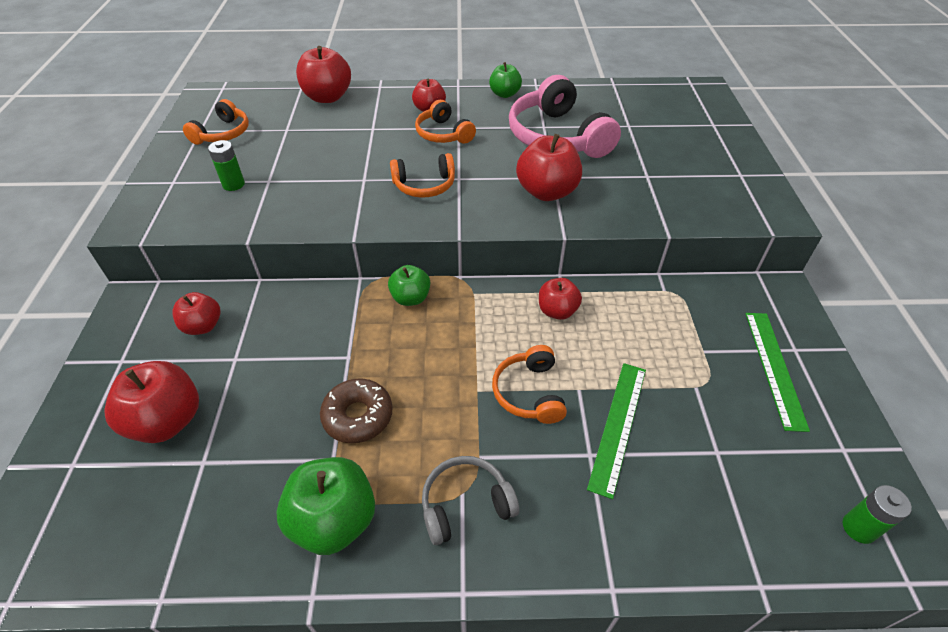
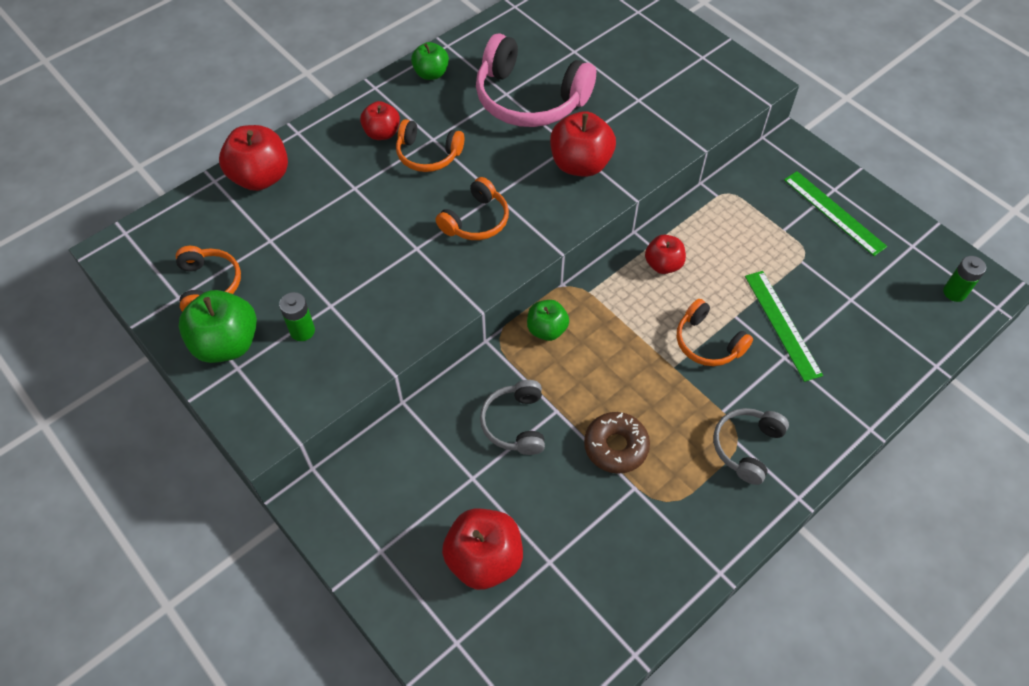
camera: 40 degrees left, 10 degrees up
red apple [173,292,221,335] -> none
green apple [276,457,375,555] -> green apple moved to [179,290,257,363]
none -> grey headphones [480,380,545,455]

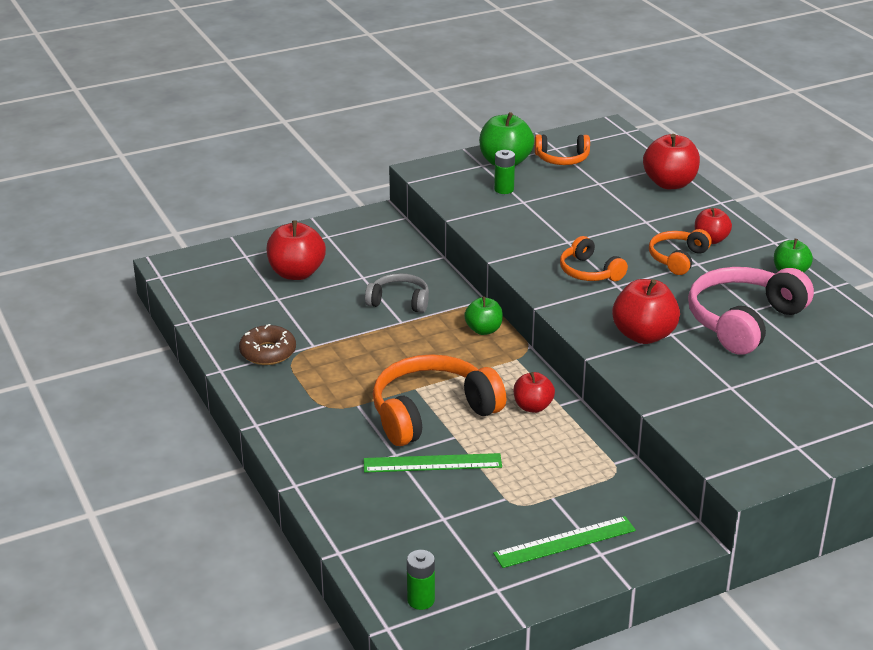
camera: 105 degrees right, 25 degrees down
brown donut [584,412,650,474] -> brown donut moved to [239,324,296,365]
orange headphones [677,299,753,366] -> orange headphones [373,354,506,446], size x1.80
grey headphones [714,408,789,485] -> none

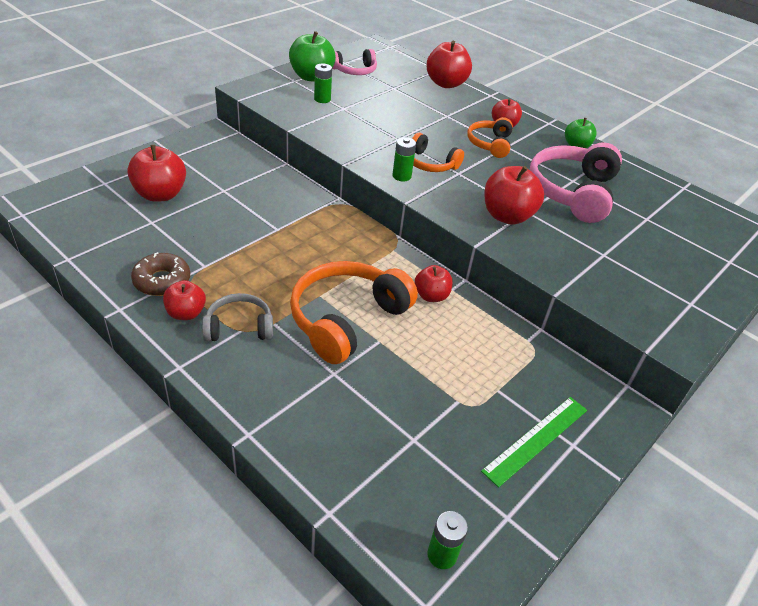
camera: 25 degrees left, 10 degrees up
green ruler [364,453,502,473] -> none
grey headphones [365,273,429,313] -> grey headphones moved to [202,293,273,342]
green apple [464,296,503,335] -> none
orange headphones [535,134,590,165] -> pink headphones [332,49,377,75]
none -> red apple [163,280,206,320]
none -> green battery [393,137,416,181]

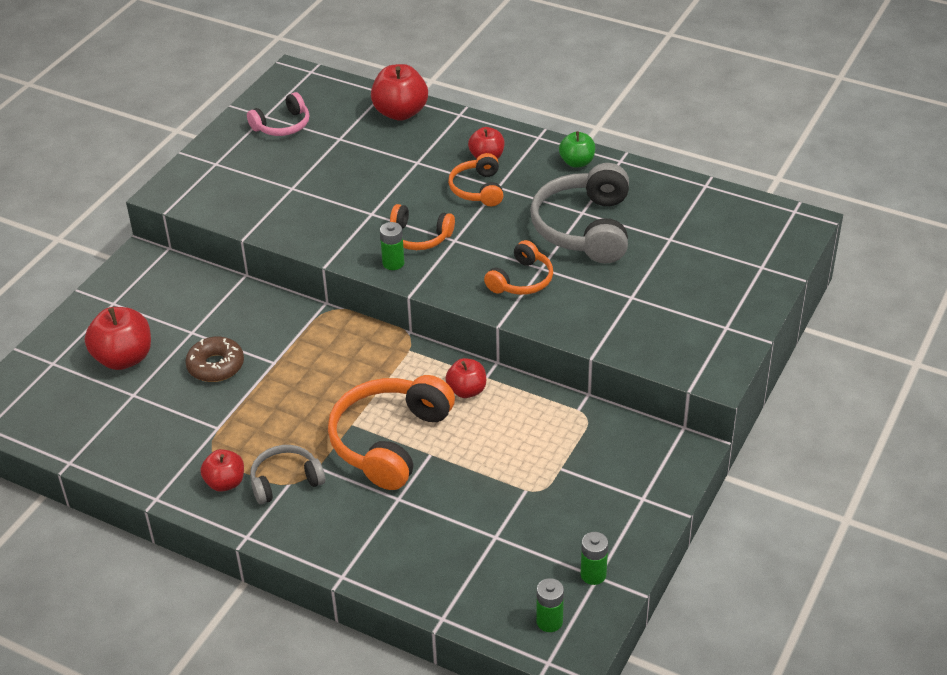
camera: 10 degrees left, 0 degrees up
brown donut [131,252,190,296] -> brown donut moved to [185,337,244,382]
green apple [289,31,336,82] -> none
green battery [314,63,332,103] -> green battery moved to [581,532,608,585]
green ruler [481,397,587,488] -> none
red apple [485,166,544,225] -> orange headphones [484,240,553,295]
pink headphones [530,142,622,223] -> grey headphones [530,163,629,264]

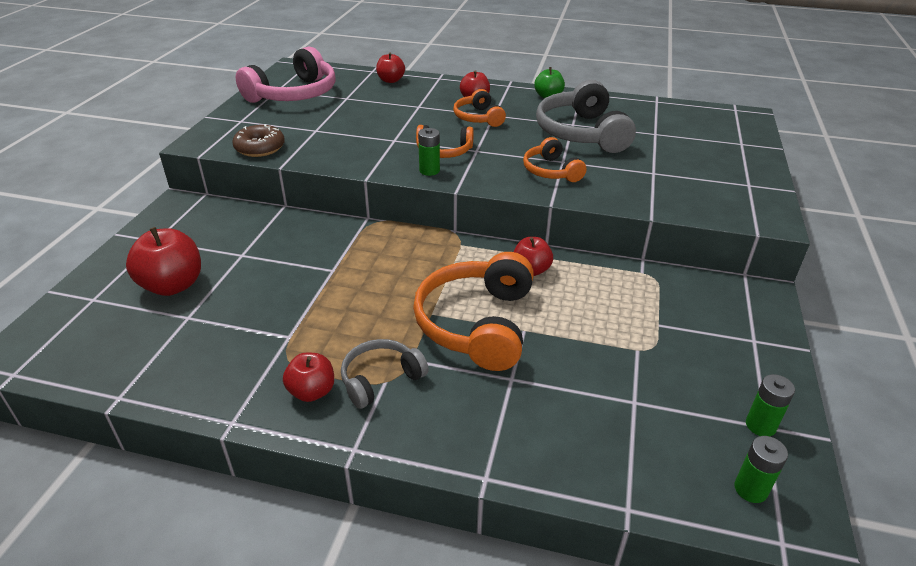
camera: 15 degrees left, 5 degrees down
brown donut [185,337,244,382] -> brown donut moved to [232,124,285,157]
pink headphones [247,92,309,136] -> pink headphones [236,46,336,103], size x1.80
red apple [371,64,428,121] -> red apple [376,53,405,83], size x0.62
orange headphones [484,240,553,295] -> orange headphones turned 135 degrees clockwise [523,137,587,182]

